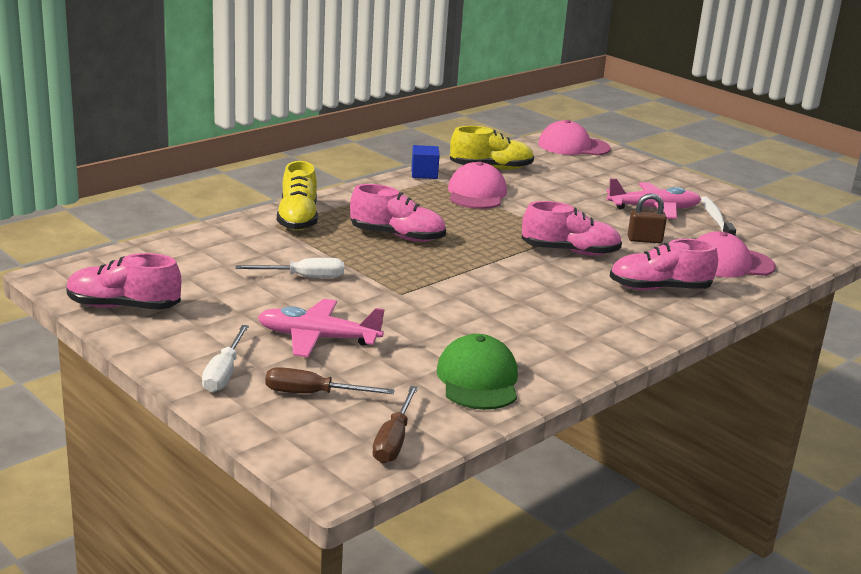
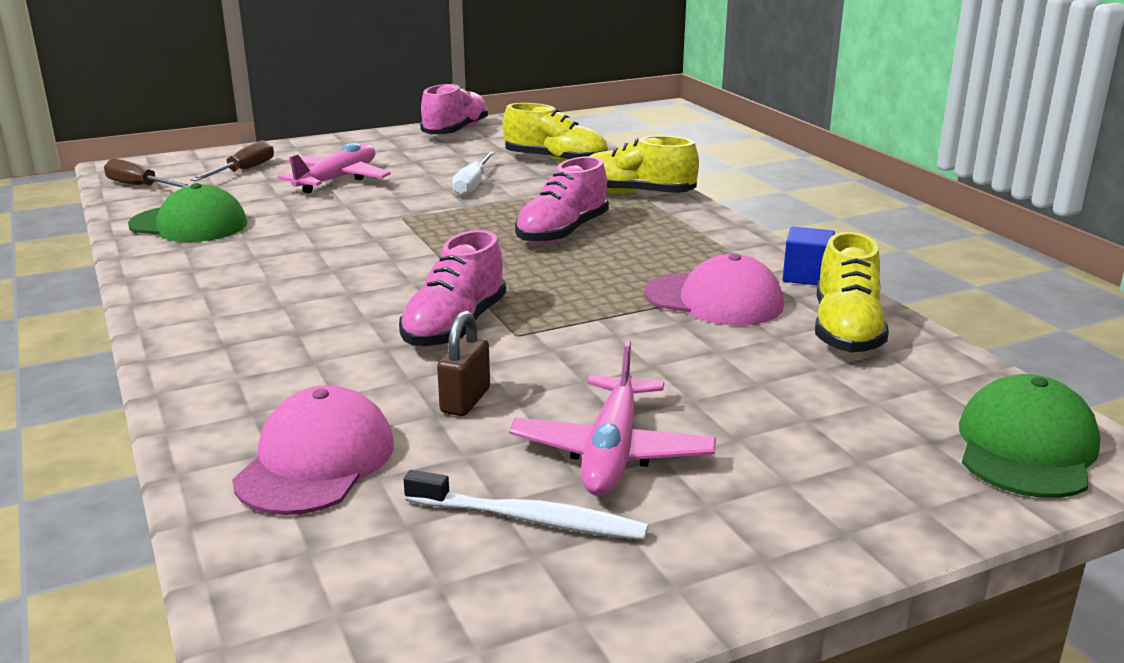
camera: 110 degrees right, 0 degrees up
white screwdriver [202,325,249,392] -> none
pink cap [538,120,611,155] -> green cap [959,374,1100,498]
pink shoe [609,239,718,290] -> none
none -> yellow shoe [503,103,608,163]

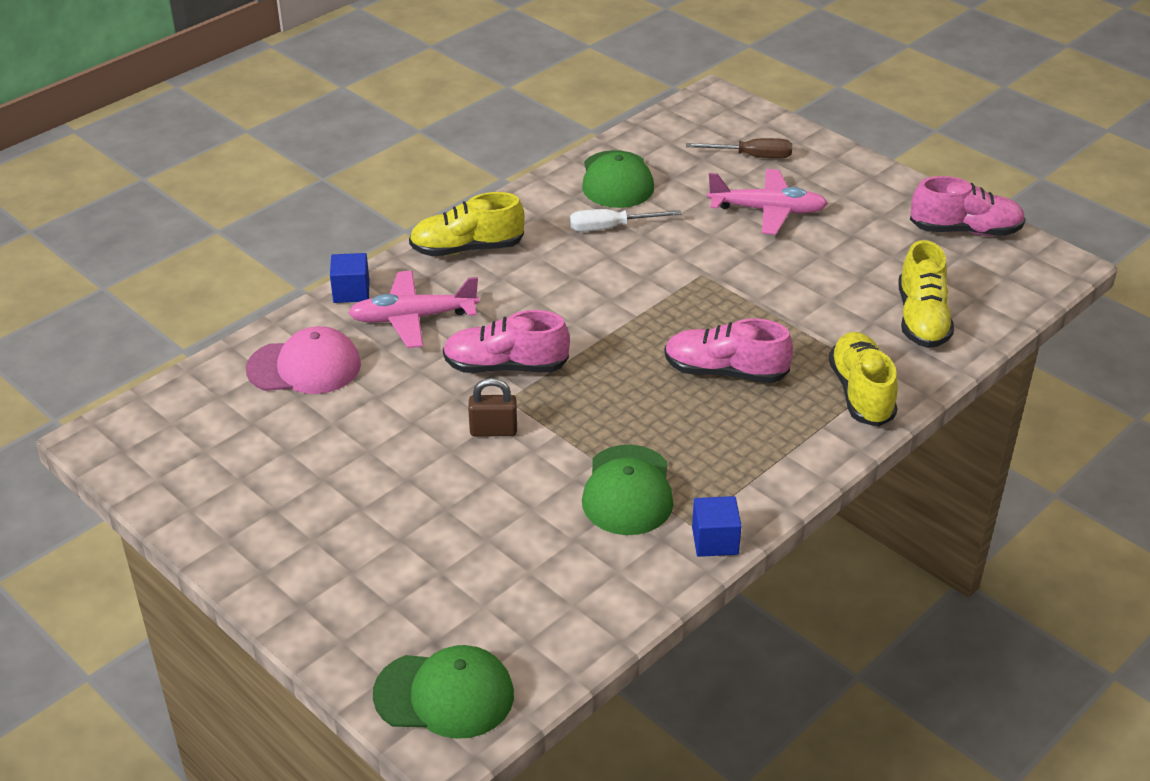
camera: 70 degrees right, 15 degrees up
brown screwdriver [104,158,190,188] -> none
white toothbrush [404,470,648,540] -> none
brown padlock [437,311,490,416] -> brown padlock moved to [468,378,517,437]
white screwdriver [452,152,495,196] -> white screwdriver moved to [570,209,681,232]
pink plane [509,340,716,496] -> pink plane moved to [348,271,479,348]
pink cap [644,253,784,325] -> green cap [582,445,673,535]
yellow shoe [815,232,889,353] -> yellow shoe moved to [409,192,525,256]
none -> blue cube [330,253,370,303]

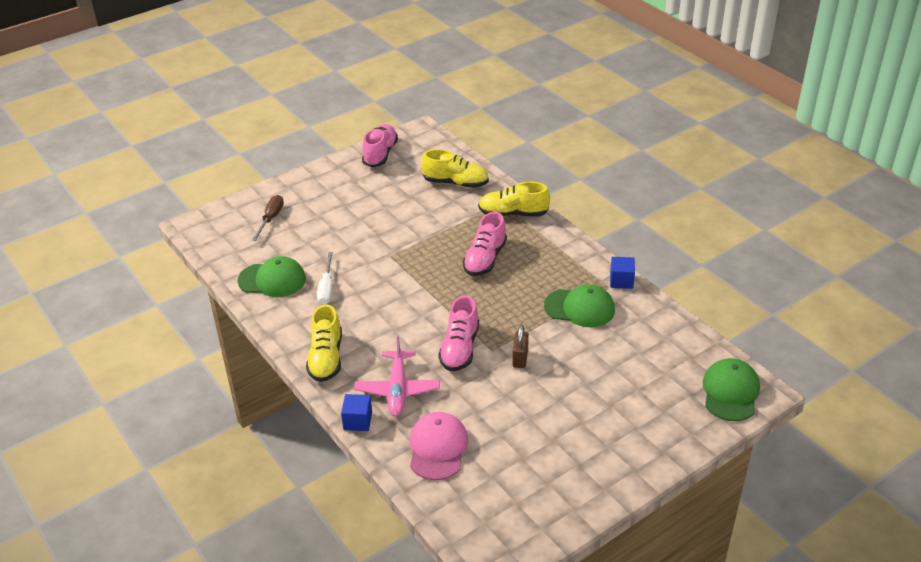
camera: 80 degrees left, 0 degrees up
pink plane [707,169,828,235] -> none

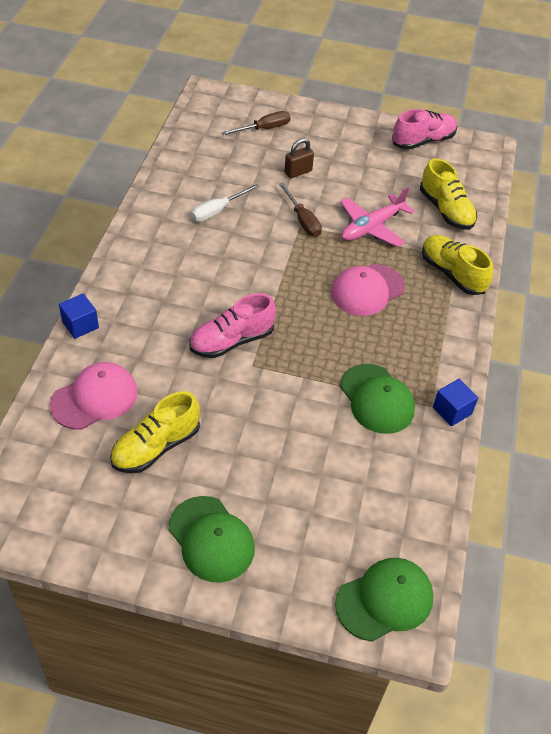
camera: 45 degrees right, 10 degrees up
green cap [238,256,306,297] -> green cap moved to [168,496,255,583]
yellow shoe [306,304,342,382] -> yellow shoe moved to [110,391,200,473]
pink plane [354,336,440,417] -> pink plane moved to [340,187,415,247]
pink shoe [463,212,507,276] -> pink cap [331,264,405,316]
brown padlock [512,324,529,368] -> brown padlock moved to [284,138,314,178]
none -> brown screwdriver [279,182,322,237]

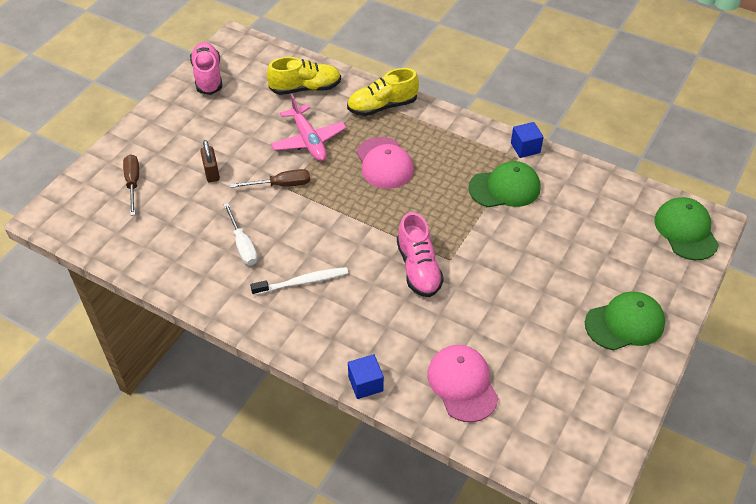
camera: 70 degrees left, 0 degrees up
yellow shoe [110,391,200,473] -> none
none -> white toothbrush [250,267,348,295]

